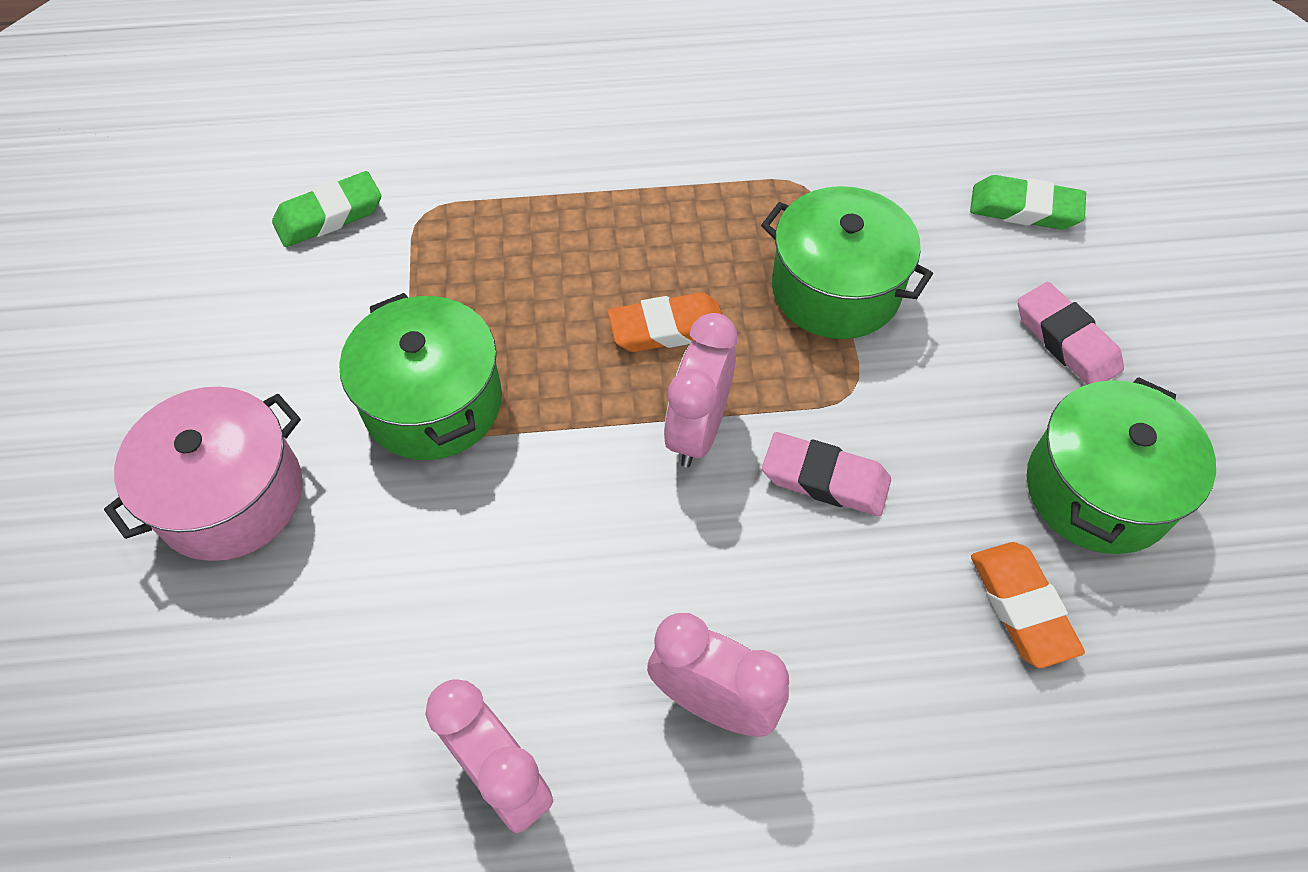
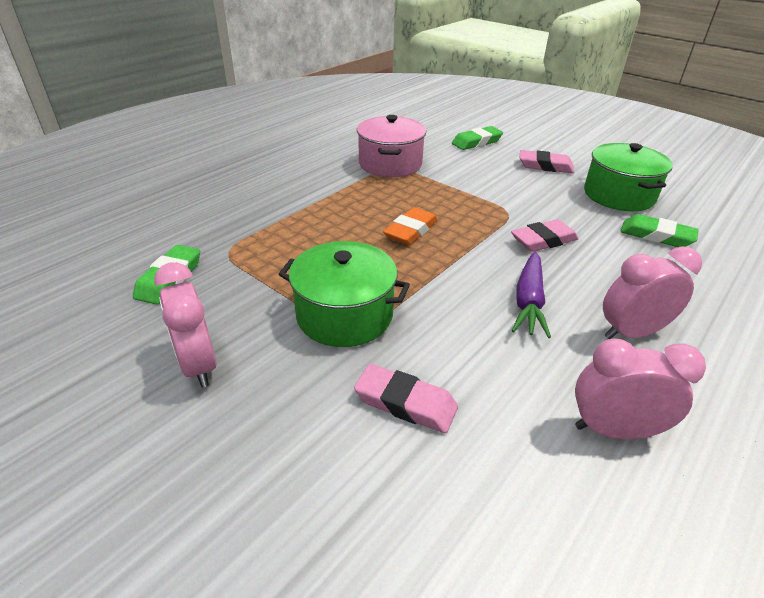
camera: 45 degrees left, 20 degrees down
pink pot [104,387,303,561] -> pink pot moved to [357,115,426,177]
pink clock [664,313,737,467] -> pink clock moved to [154,262,217,388]
green pot [761,186,933,339] -> none
orange eraser [971,542,1085,668] -> green eraser [620,214,699,247]
none -> pink eraser [354,364,458,433]
none -> purple carrot [512,251,551,338]

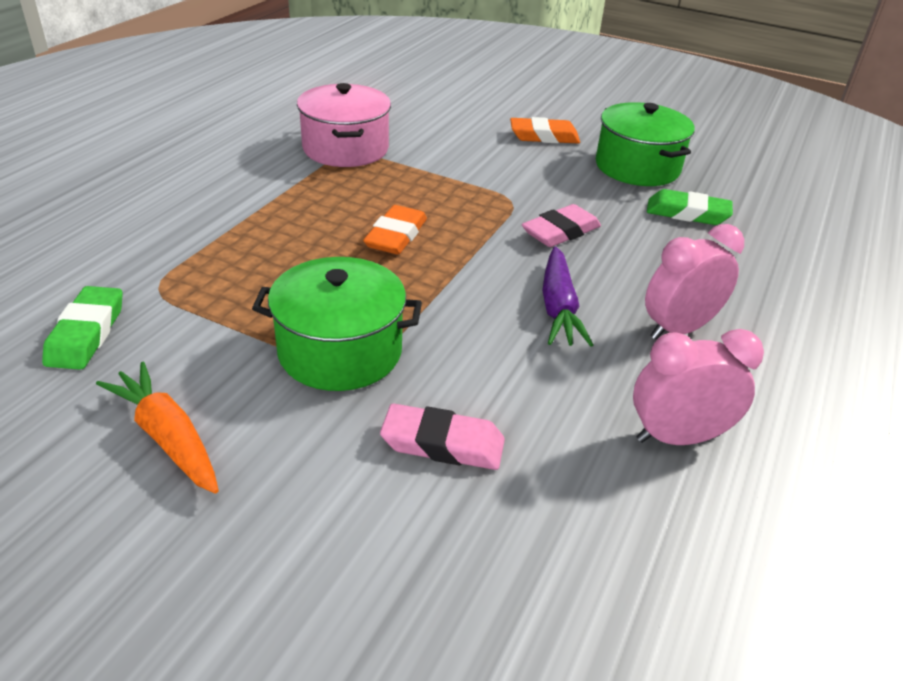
camera: 15 degrees left, 0 degrees up
pink clock [154,262,217,388] -> orange carrot [96,362,219,494]
green eraser [452,126,503,150] -> none
pink eraser [520,150,574,173] -> orange eraser [510,117,580,144]

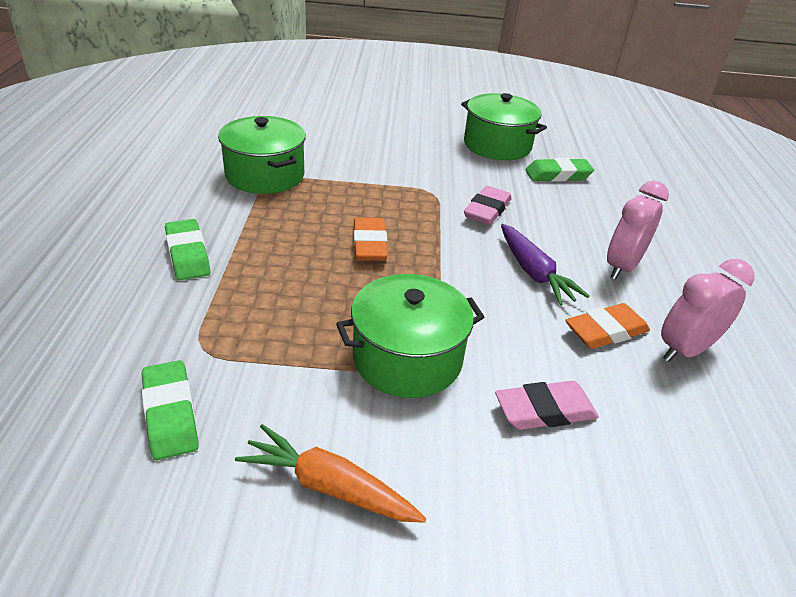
camera: 25 degrees left, 0 degrees up
pink pot [297,83,391,167] -> green pot [218,116,306,194]
orange eraser [510,117,580,144] -> orange eraser moved to [565,303,650,349]
none -> green eraser [165,219,211,280]

